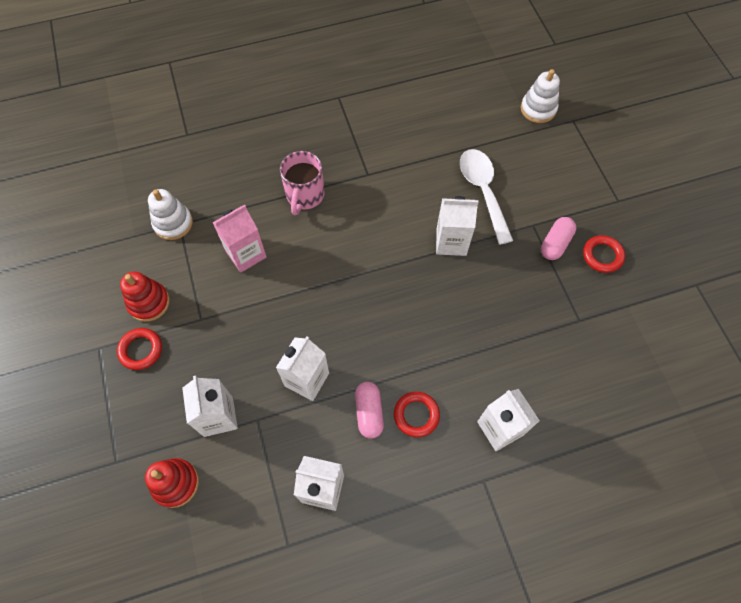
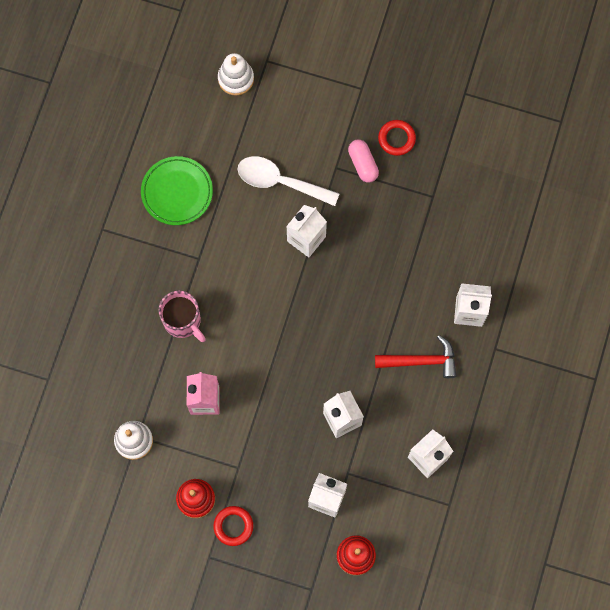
camera: 55 degrees left, 10 degrees up
pink capsule [355,382,384,439] -> none
red ring [394,392,440,437] -> red hammer [375,335,456,378]
none -> green plate [141,156,213,225]

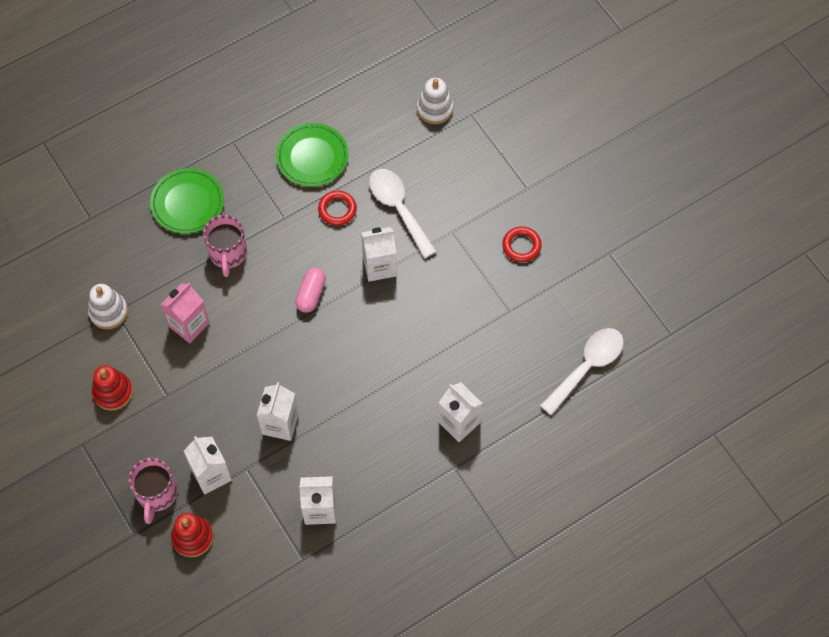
camera: 40 degrees right, 10 degrees down
red ring [213,506,253,546] -> red ring moved to [318,190,357,226]
pink capsule [348,139,379,183] -> pink capsule moved to [295,268,326,313]
red hammer [375,335,456,378] -> none
none -> pink mug [128,457,177,524]
none -> green plate [150,168,224,234]
none -> white spoon [540,328,624,415]

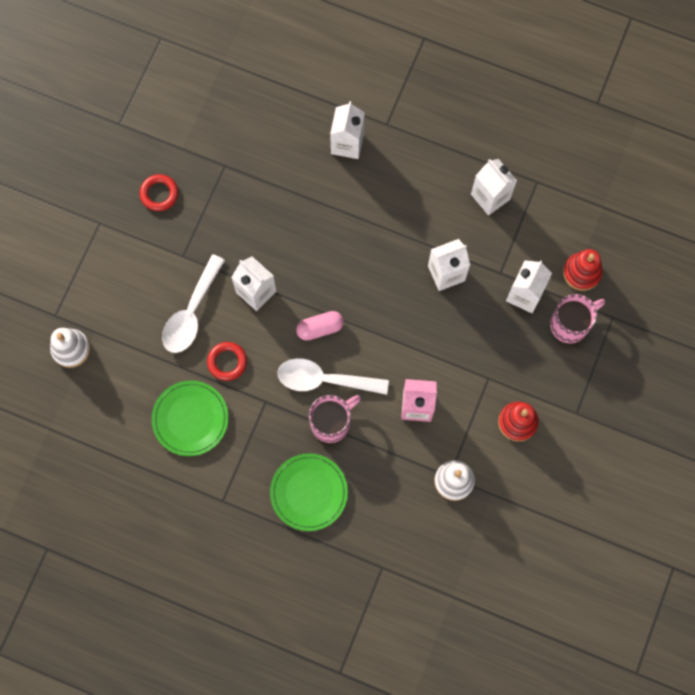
camera: 125 degrees left, 10 degrees up
white spoon [540,328,624,415] -> white spoon moved to [278,358,389,395]

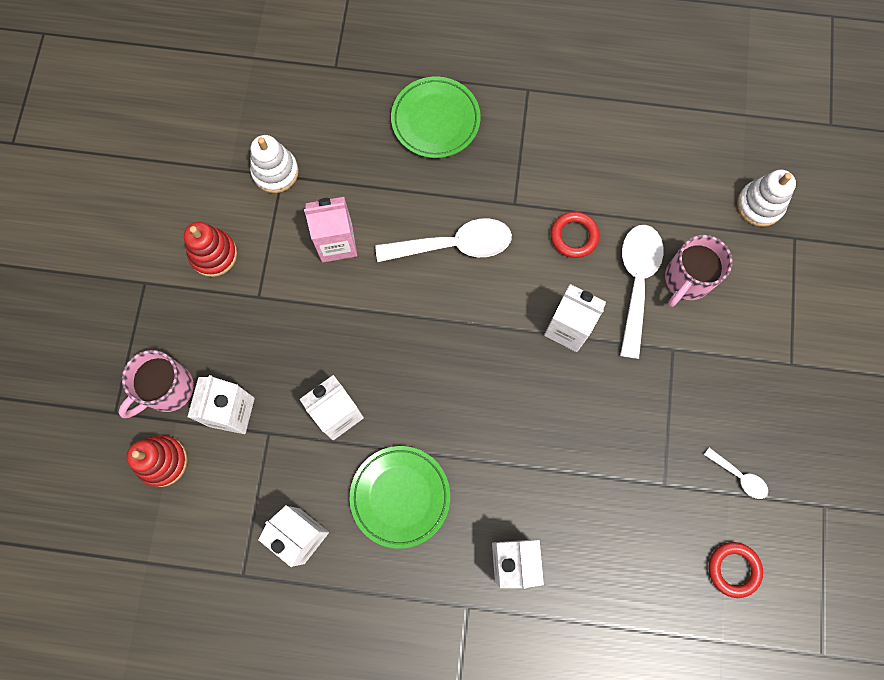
camera: 165 degrees right, 0 degrees up
red ring [140,174,178,211] -> red ring moved to [708,542,763,598]
green plate [152,381,228,456] -> green plate moved to [350,446,450,549]
pink capsule [296,311,344,341] -> none
pink mug [309,395,361,443] -> pink mug moved to [665,235,732,307]
none -> white spoon [704,448,768,499]

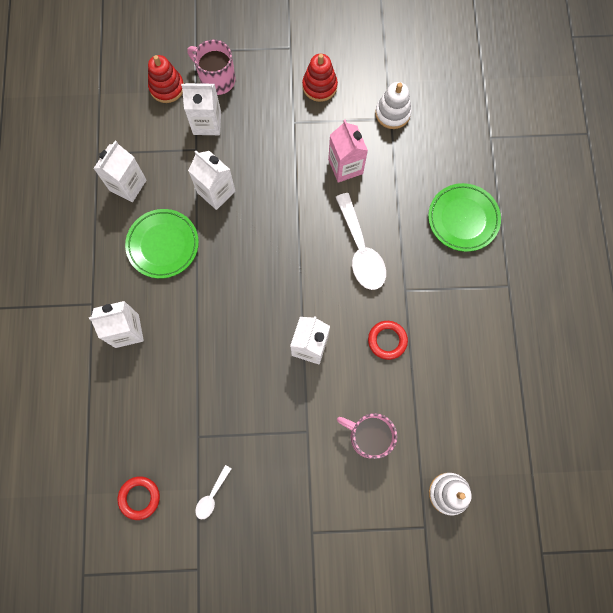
camera: 80 degrees right, 0 degrees up
white spoon [620,225,664,359] -> none

